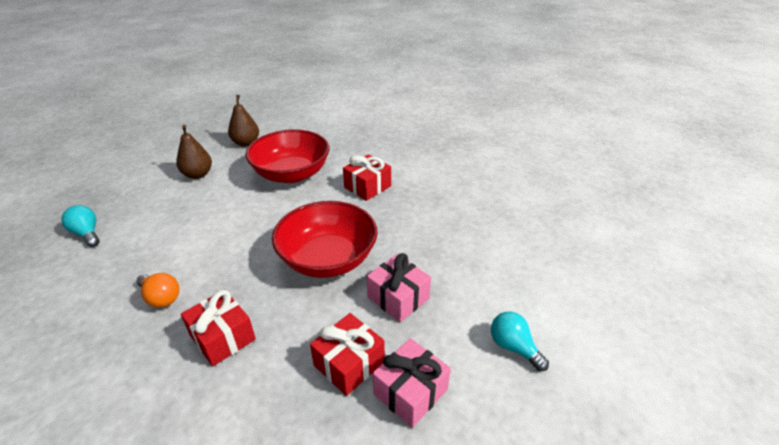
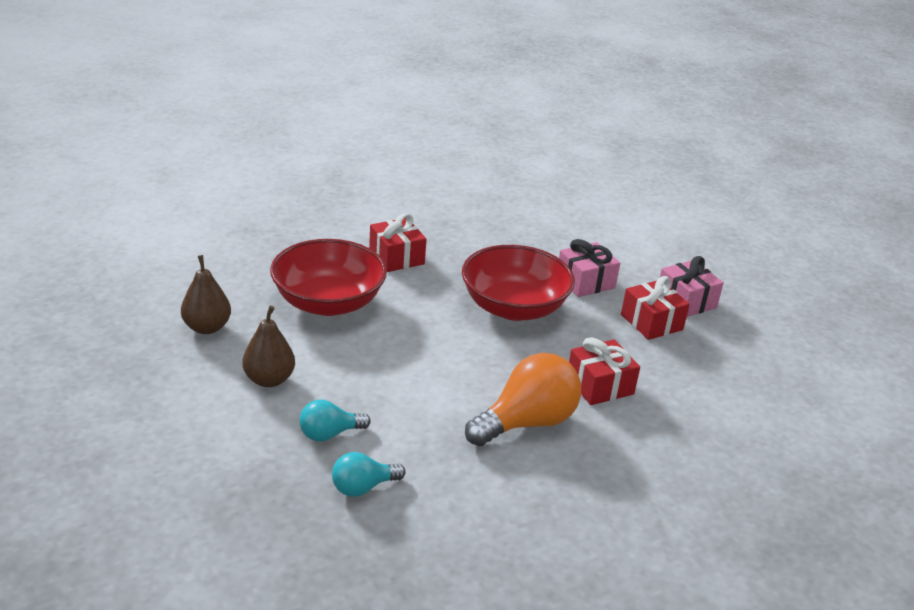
camera: 75 degrees left, 5 degrees down
orange light bulb [137,273,180,308] -> orange light bulb [465,353,581,447], size x1.83
turquoise light bulb [491,311,549,371] -> turquoise light bulb moved to [299,400,371,442]

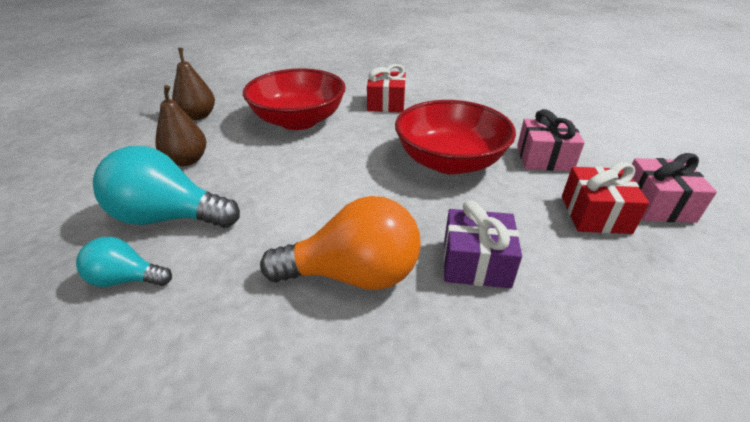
camera: 35 degrees right, 5 degrees up
turquoise light bulb [299,400,371,442] -> turquoise light bulb [93,146,240,228], size x1.83
red gift [569,337,640,405] -> purple gift [444,201,522,288]

